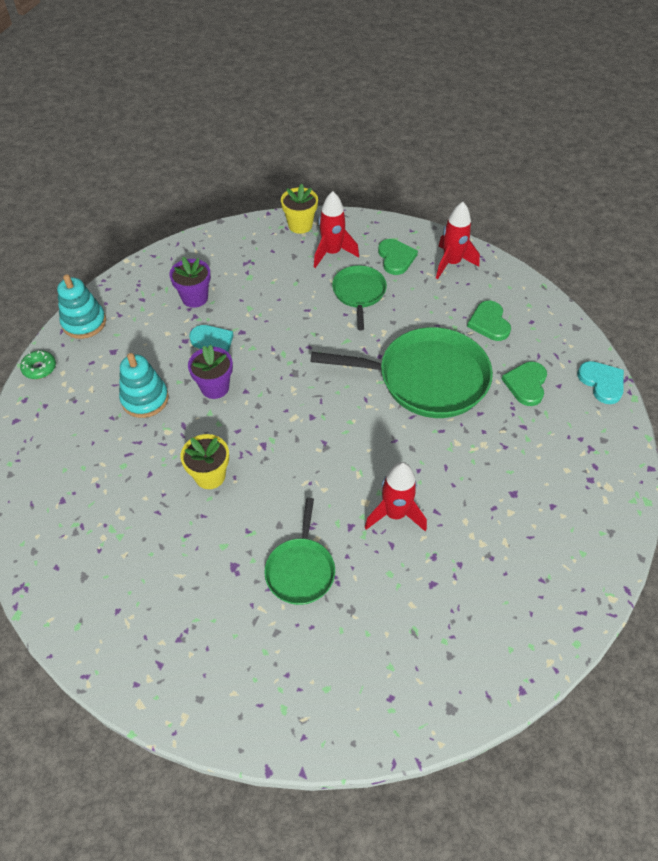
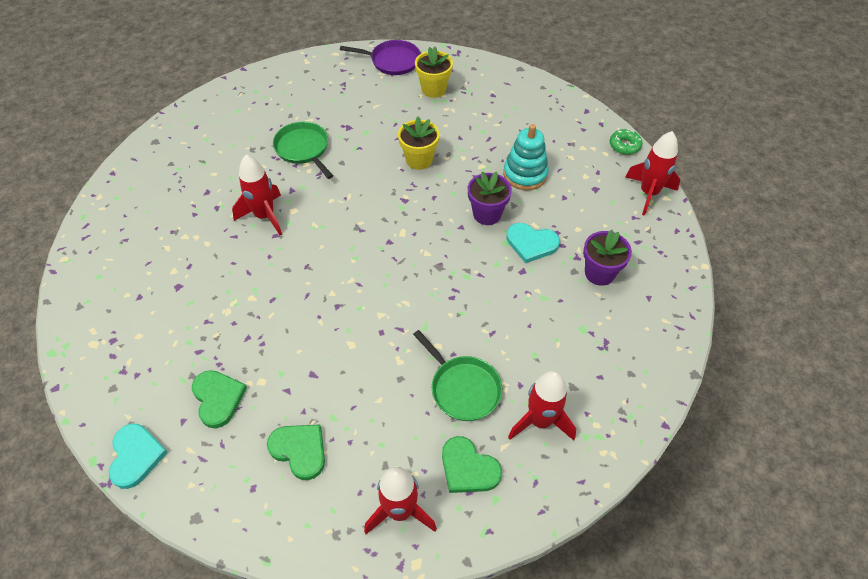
camera: 140 degrees right, 0 degrees up
turquoise stacking toy [57,274,106,339] -> red rocket [625,131,680,216]
yellow flower pot [281,184,318,234] -> yellow flower pot moved to [415,47,453,98]
green pan [310,327,493,418] -> none
turquoise heart [577,361,624,404] -> turquoise heart turned 120 degrees counterclockwise [109,423,168,489]
none -> purple pan [340,40,421,75]

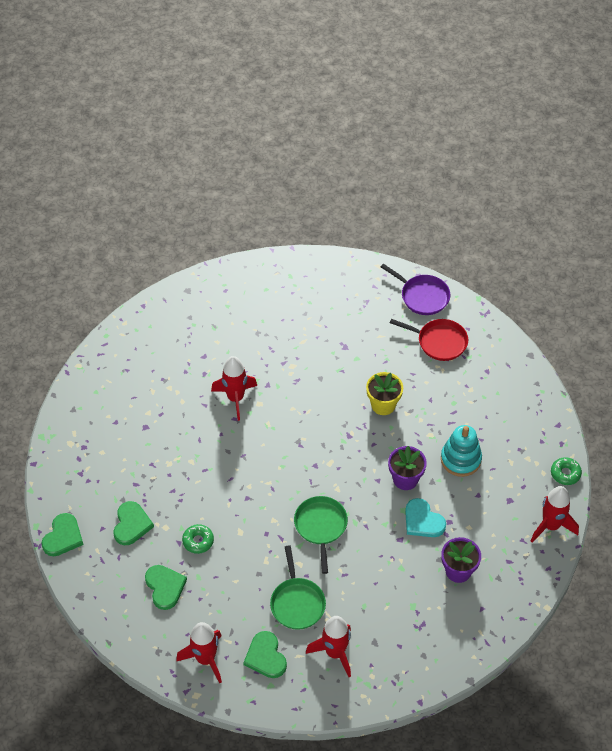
camera: 30 degrees right, 0 degrees up
turquoise heart [109,423,168,489] -> green heart [41,513,83,556]
green pan [273,122,333,179] -> green pan moved to [294,496,348,574]
yellow flower pot [415,47,453,98] -> red pan [390,319,468,361]
none -> green donut [182,524,214,554]

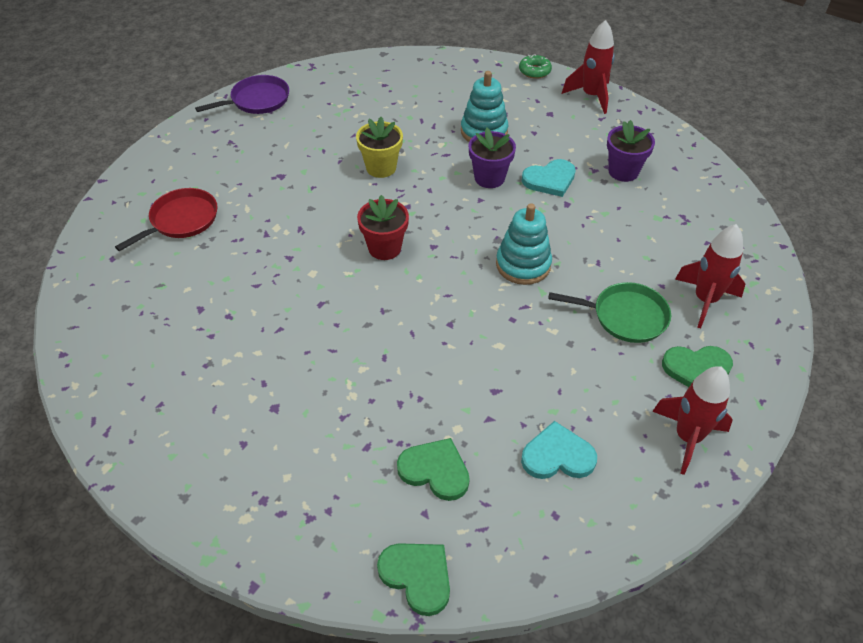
camera: 70 degrees left, 5 degrees down
green heart [145,565,187,610] -> turquoise heart [521,421,597,479]
green donut [182,524,214,554] -> none
red rocket [211,356,257,421] -> none
green pan [294,496,348,574] -> turquoise stacking toy [496,203,552,285]
red pan [390,319,468,361] -> red pan moved to [115,188,218,251]
none -> red flower pot [357,195,409,260]

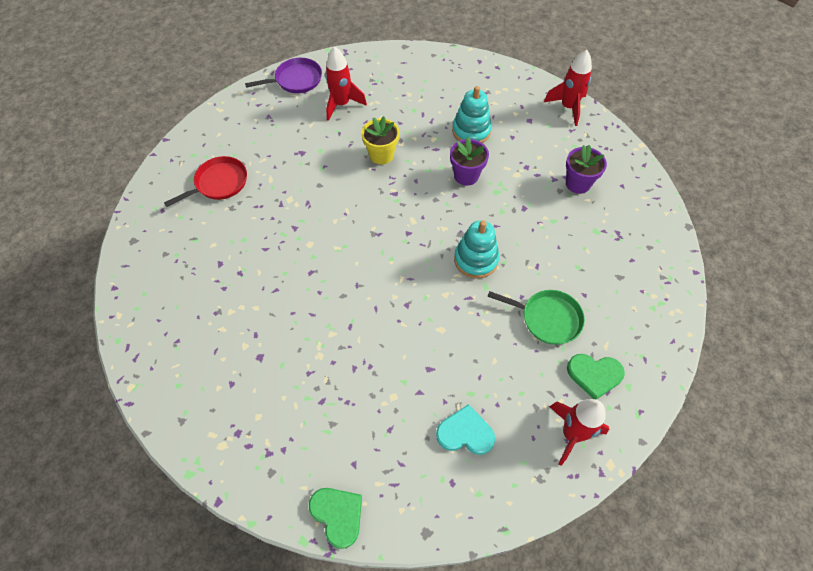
camera: 10 degrees right, 10 degrees up
red flower pot [357,195,409,260] -> none
green heart [397,438,470,501] -> none
green donut [519,54,552,79] -> none
turquoise heart [521,159,576,197] -> none
red rocket [675,224,745,328] -> red rocket moved to [325,46,367,121]

